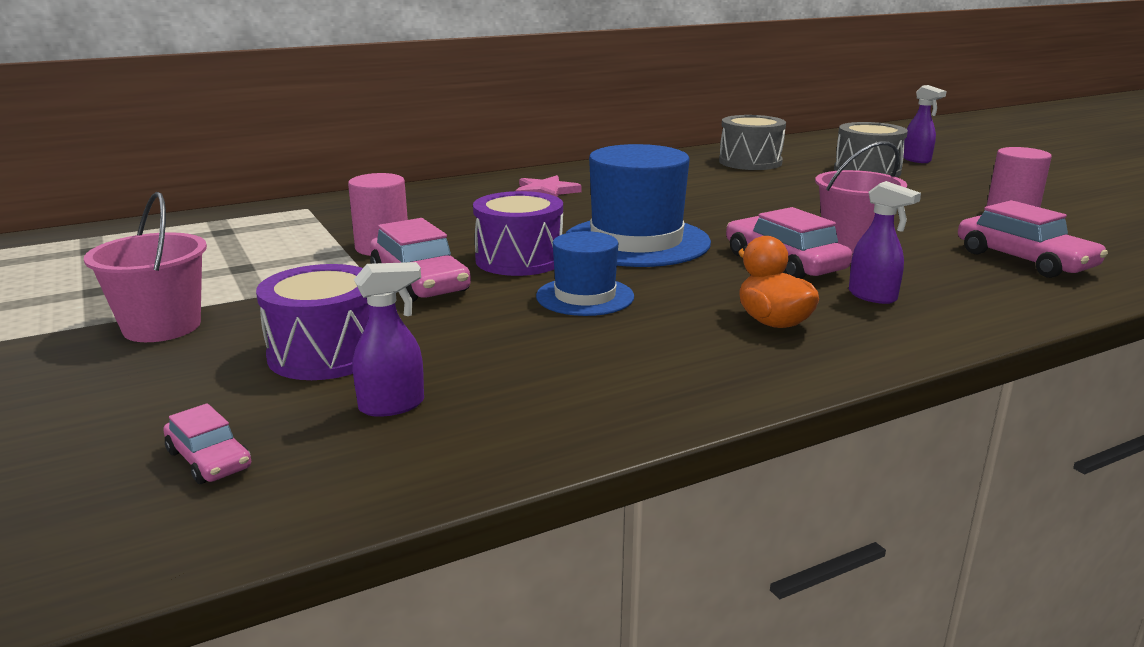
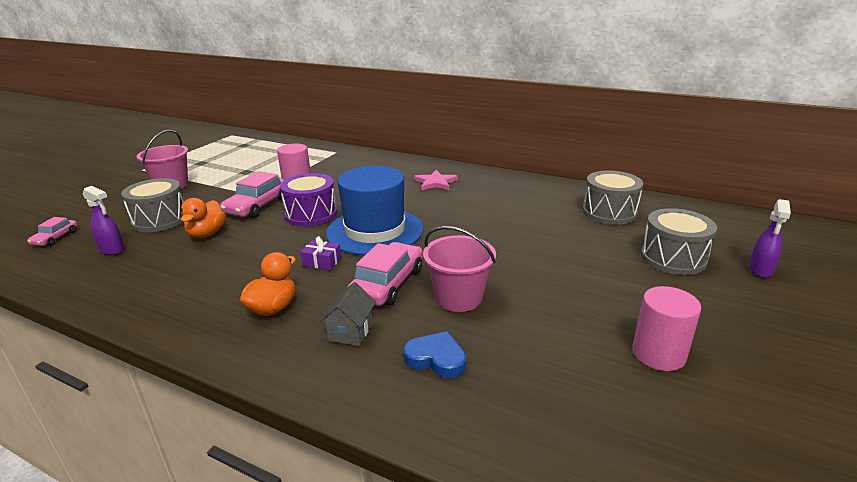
camera: 55 degrees right, 5 degrees up
purple drum [256,264,369,380] -> grey drum [121,178,184,232]
blue hat [536,231,634,316] -> none
purple spray bottle [849,181,921,304] -> grey house [320,282,376,346]
pink car [958,200,1108,278] -> none
none -> orange duck [180,198,226,238]
none -> purple gift [300,236,341,271]
none -> blue heart [403,331,466,378]

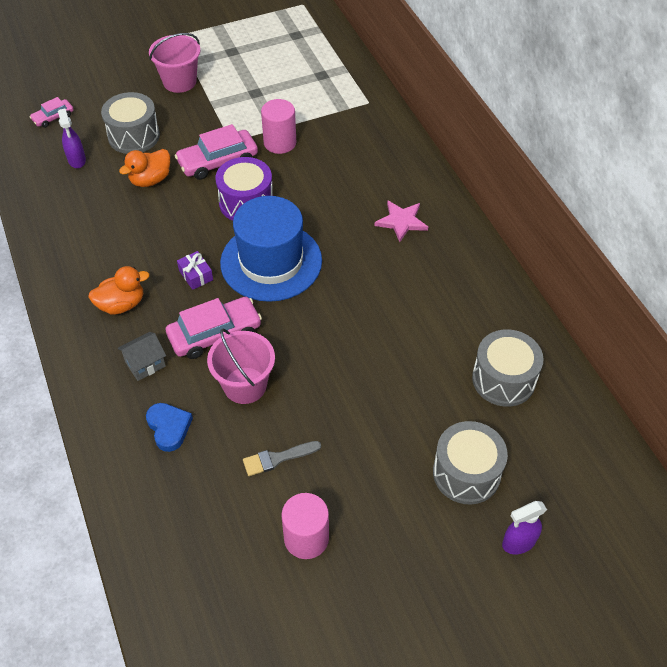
camera: 40 degrees right, 25 degrees up
none -> grey brush [243,441,321,476]

